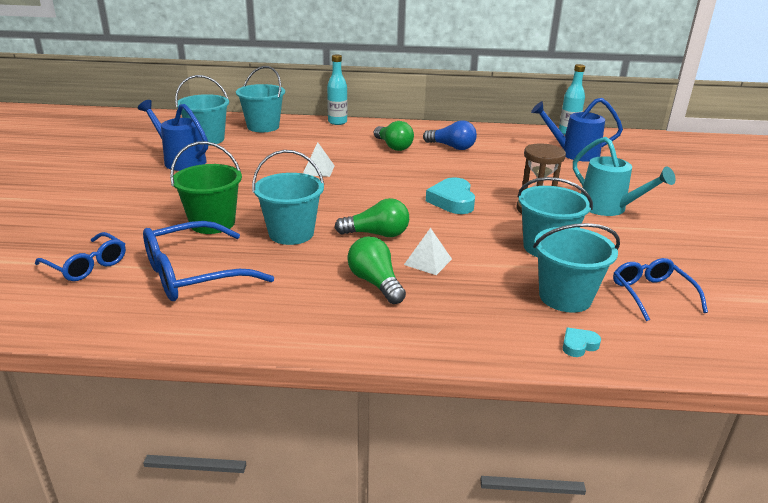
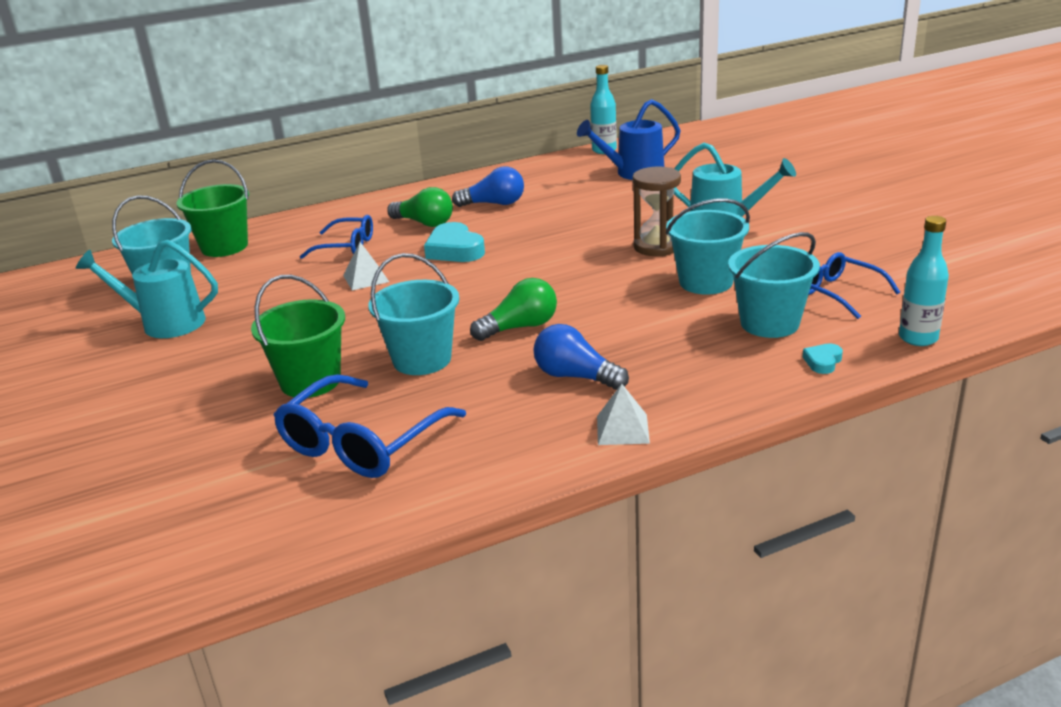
camera: 25 degrees left, 0 degrees up
blue glasses [35,232,126,281] -> blue glasses moved to [300,215,373,259]
blue watering can [138,100,208,171] -> turquoise watering can [76,240,218,338]
turquoise bucket [236,66,285,132] -> green bucket [176,160,249,257]
turquoise bottle [327,54,347,125] -> turquoise bottle moved to [899,216,949,346]
green light bulb [347,236,406,304] -> blue light bulb [533,324,629,390]
white pyramid [404,228,452,275] -> white pyramid moved to [597,384,650,445]
turquoise heart [426,177,475,214] -> turquoise heart moved to [424,222,485,262]

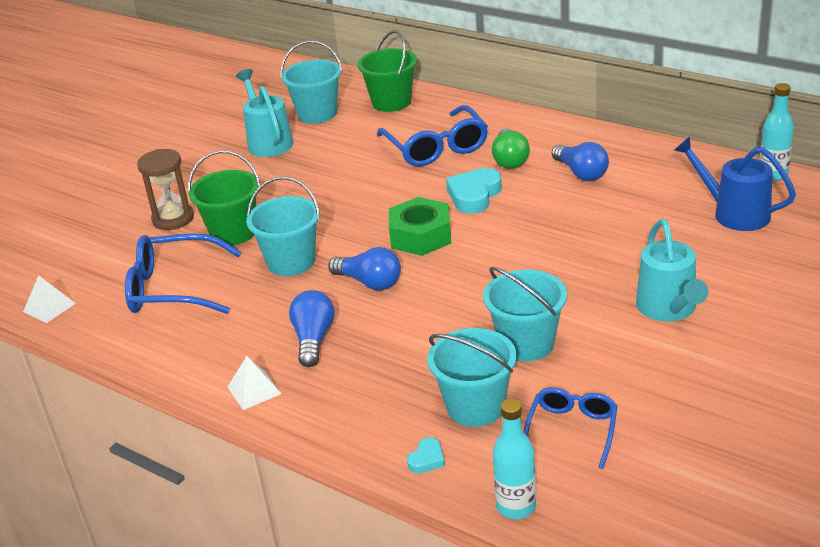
camera: 60 degrees right, 5 degrees up
blue glasses [300,215,373,259] -> blue glasses [377,105,488,167], size x1.59
white pyramid [343,242,389,290] -> white pyramid moved to [23,275,76,323]
green light bulb [470,278,557,341] -> blue light bulb [328,247,401,290]
brown hourglass [632,167,681,256] -> brown hourglass moved to [137,149,194,230]
turquoise heart [803,344,843,374] -> turquoise heart turned 120 degrees clockwise [407,437,445,474]
none -> green nut [389,197,452,256]

